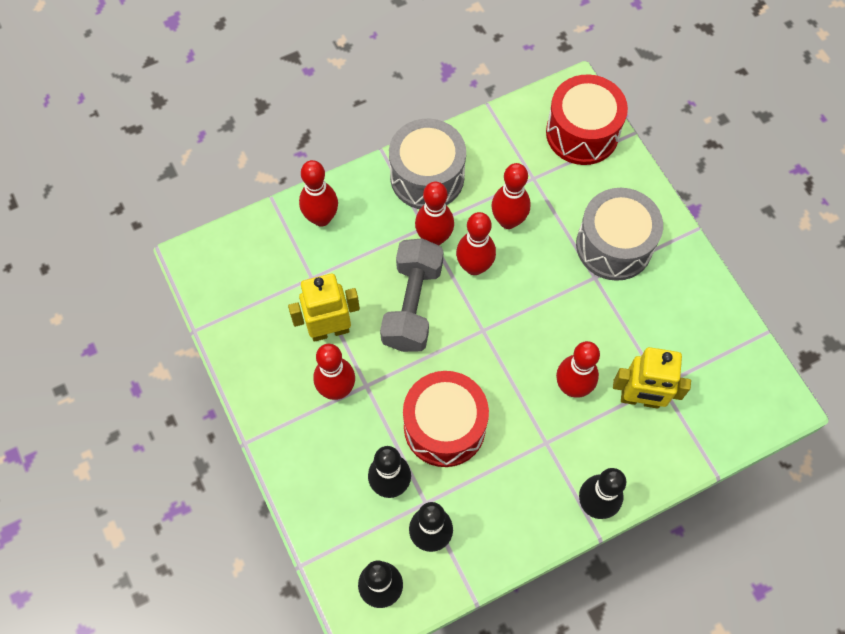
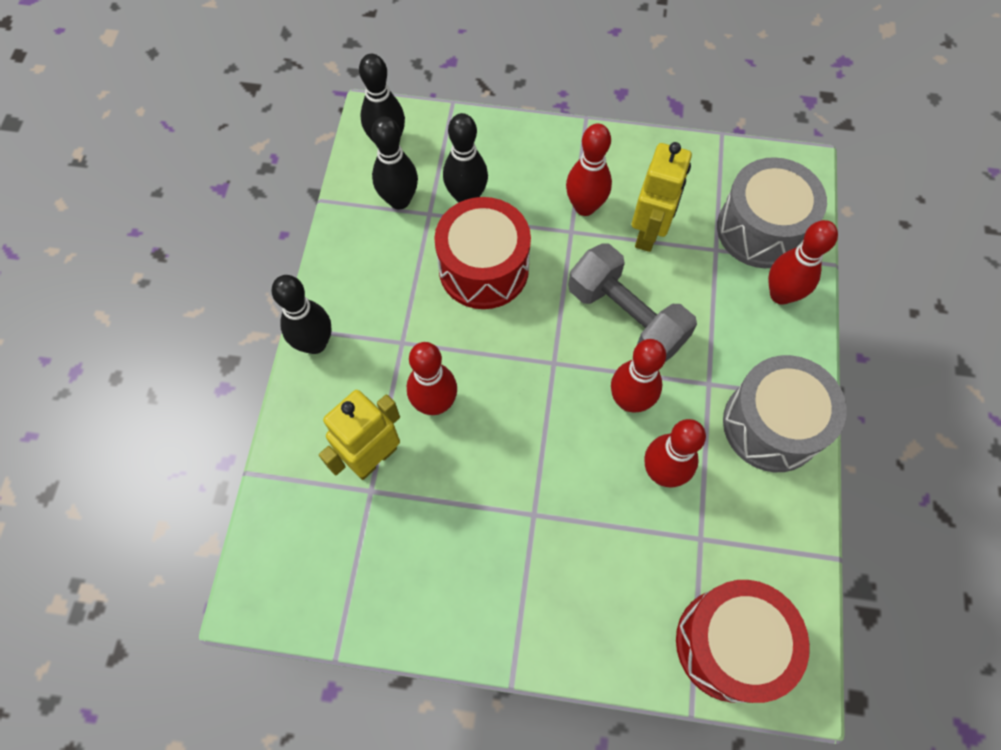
camera: 125 degrees right, 0 degrees up
red bowling pin [415,181,454,245] -> none
grey drum [576,188,663,281] -> grey drum moved to [717,157,827,268]

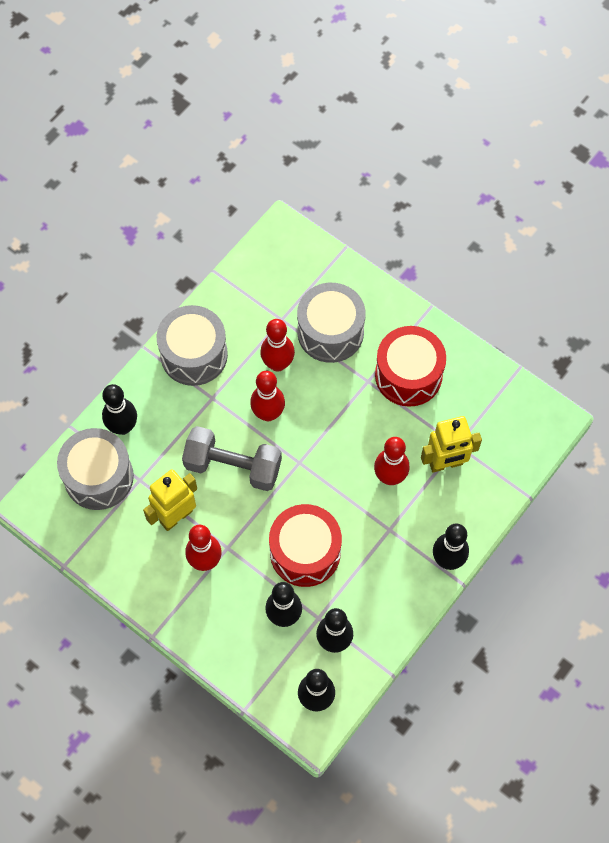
camera: 150 degrees left, 0 degrees up
grey dumbbell [568,244,697,362] -> grey dumbbell turned 60 degrees counterclockwise [182,426,282,491]
red drum [676,580,810,703] -> red drum moved to [375,326,446,407]
red bowling pin [768,220,838,305] -> black bowling pin [102,384,137,435]
none -> grey drum [297,283,365,363]

